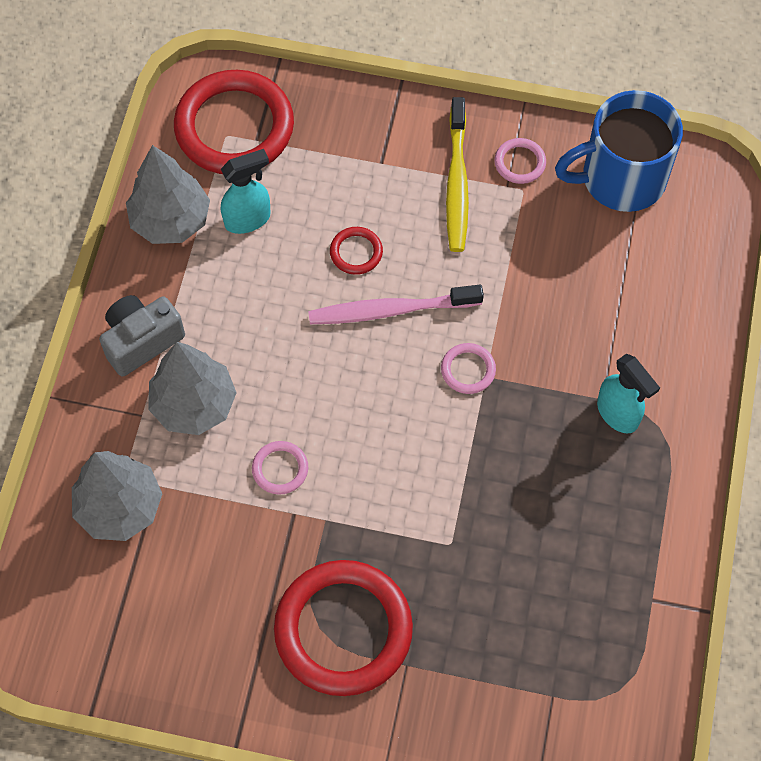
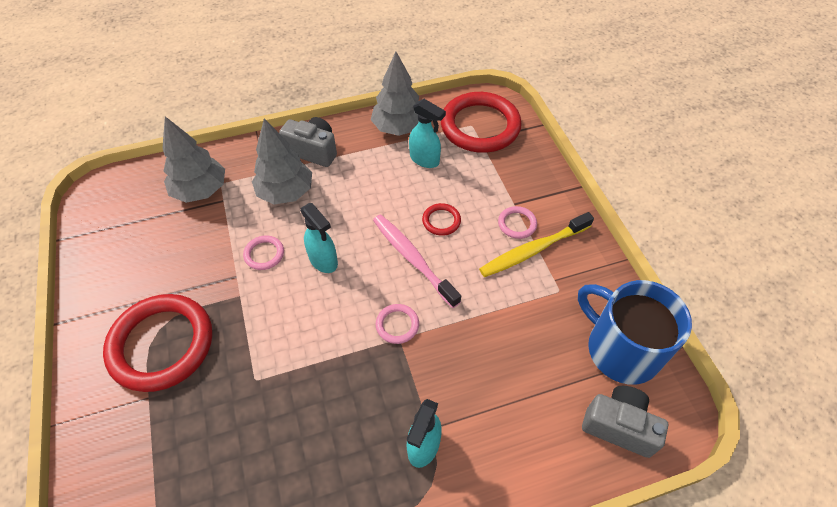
camera: 60 degrees right, 10 degrees down
pink ring [495,138,546,184] -> pink ring moved to [498,206,537,239]
none -> turquoise spray bottle [300,203,338,273]
none -> grey camera [582,386,668,458]

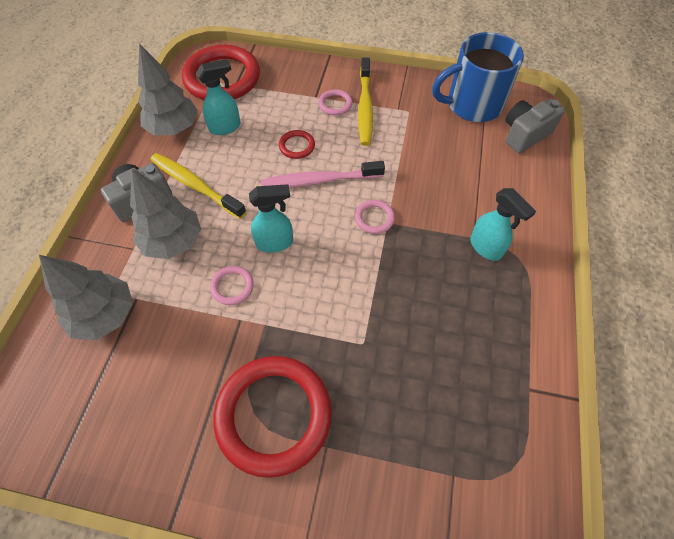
camera: 60 degrees left, 5 degrees up
none -> yellow toothbrush [150,153,246,219]

